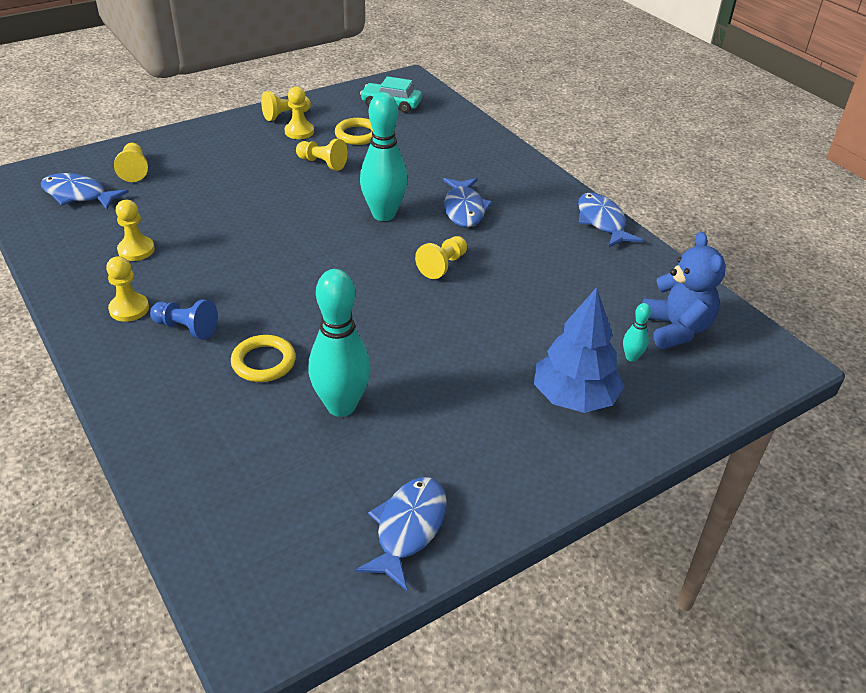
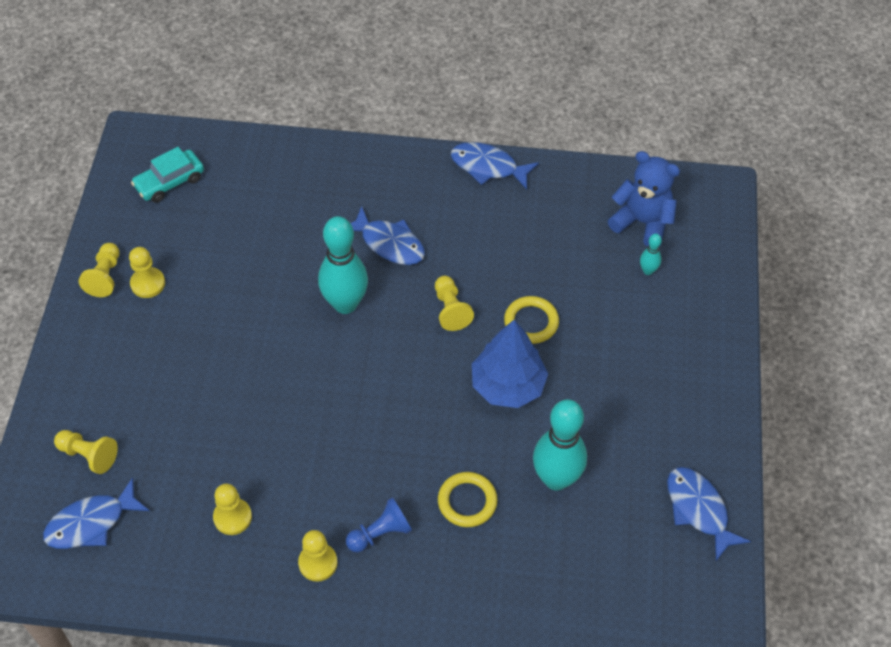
camera: 50 degrees left, 15 degrees up
yellow pawn [296,139,348,171] -> none
yellow ring [335,118,373,145] -> yellow ring moved to [504,296,559,344]
blue tree [534,287,624,413] -> blue tree moved to [472,320,548,408]

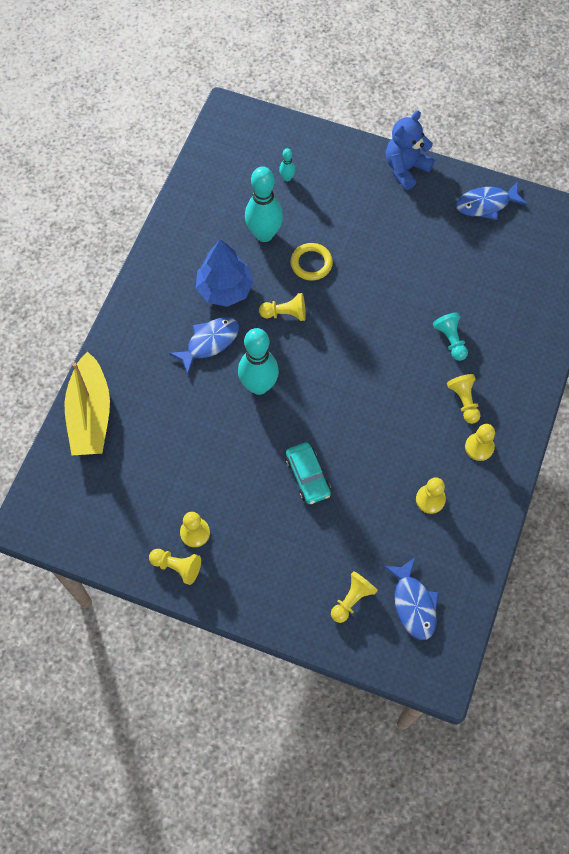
camera: 75 degrees left, 10 degrees up
turquoise car [131,147,204,203] -> turquoise car moved to [286,442,331,504]
blue pawn [346,497,412,552] -> yellow pawn [447,374,480,424]
yellow ring [438,472,498,527] -> turquoise pawn [433,312,468,361]
blue fish [451,142,539,189] -> none
blue tree [472,320,548,408] -> blue tree moved to [196,239,254,307]
turquoise bowling pin [533,399,587,491] -> turquoise bowling pin moved to [245,166,283,242]
blue teddy bear [608,151,680,247] -> blue teddy bear moved to [386,111,435,190]
none -> yellow boat [64,351,110,455]

